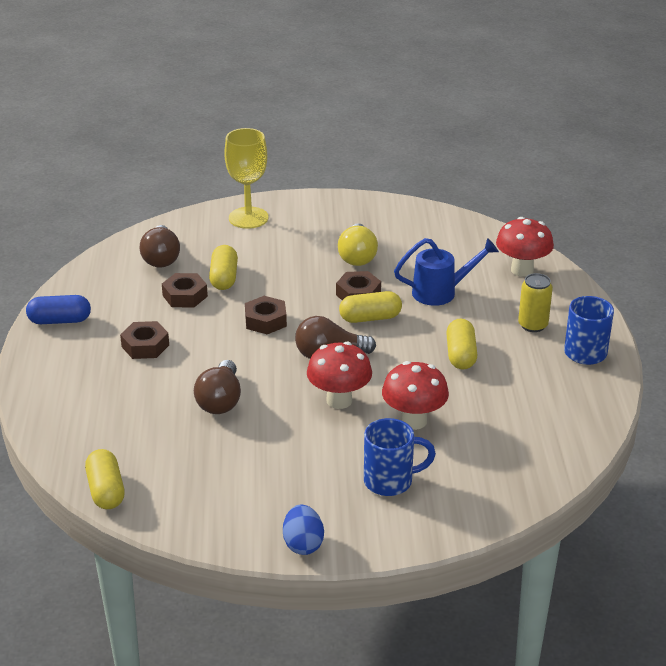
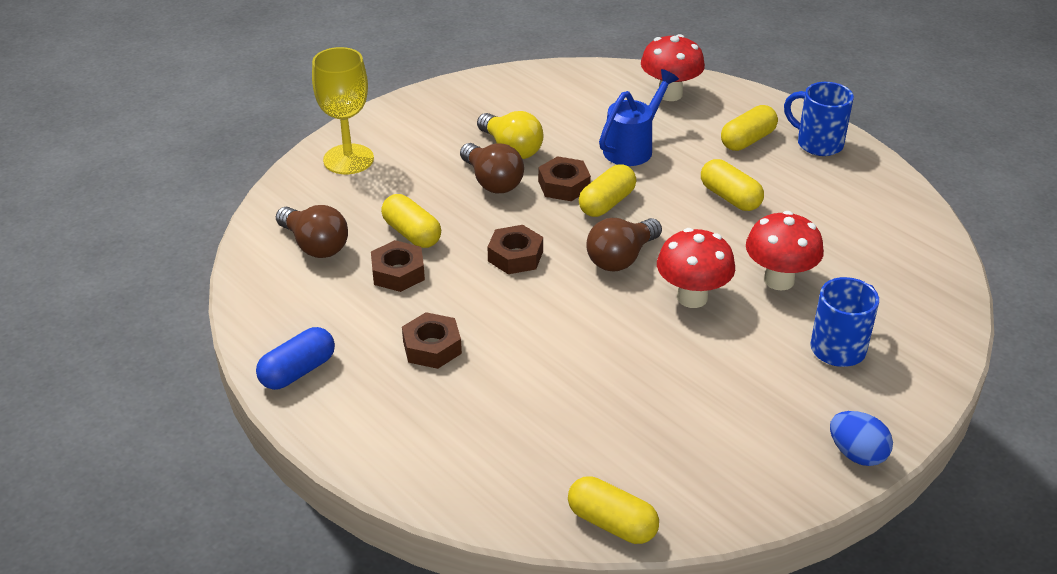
camera: 40 degrees left, 5 degrees up
brown light bulb [194,360,241,414] -> brown light bulb moved to [460,143,524,193]
yellow can [518,273,553,332] -> yellow capsule [721,105,778,151]

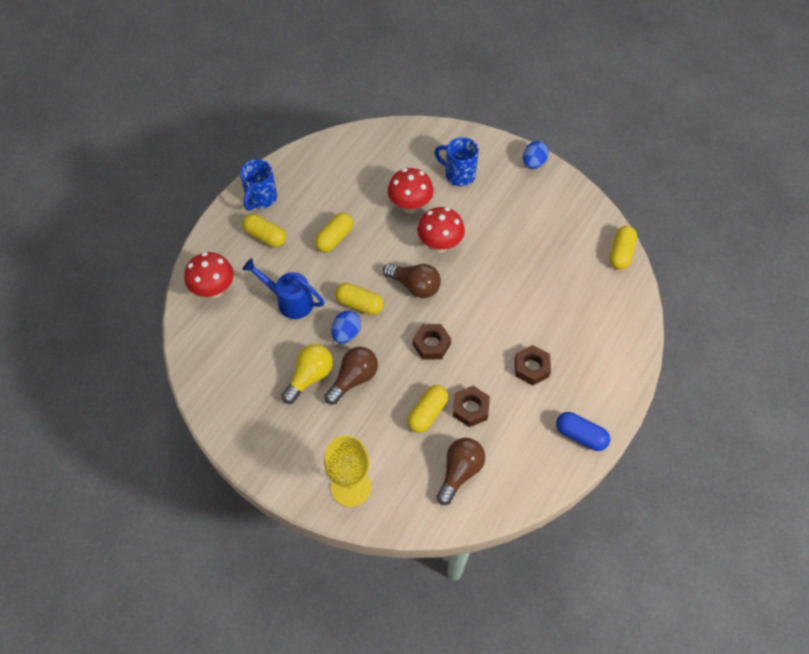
camera: 105 degrees left, 20 degrees up
brown nut [538,156,591,201] -> blue egg [331,311,361,344]

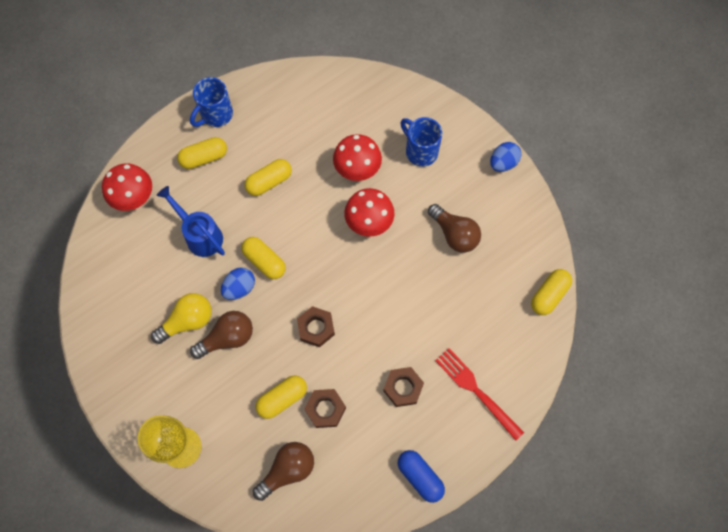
camera: 20 degrees right, 10 degrees up
yellow capsule [242,214,286,247] -> yellow capsule turned 75 degrees counterclockwise [177,137,227,169]
brown light bulb [383,264,441,298] -> brown light bulb moved to [428,204,481,253]
none -> red fork [435,348,524,441]

